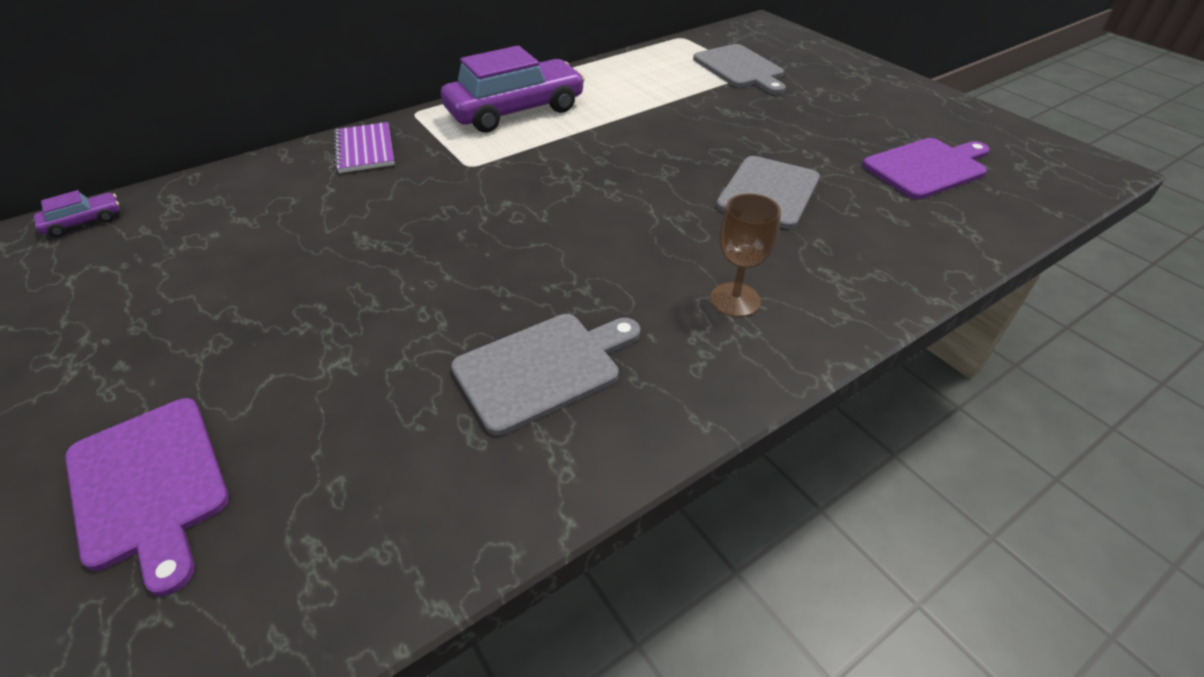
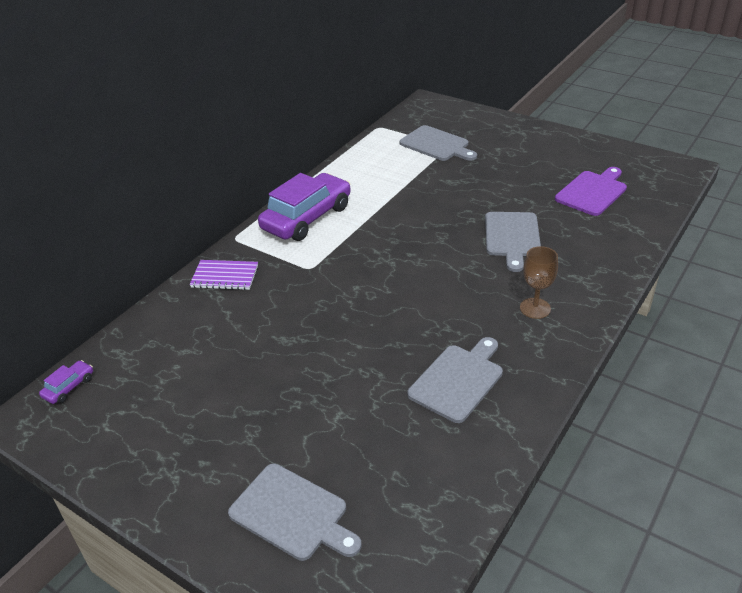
camera: 20 degrees left, 5 degrees down
purple cutting board [65,398,229,596] -> grey cutting board [228,464,362,561]
purple notebook [334,122,395,173] -> purple notebook turned 45 degrees counterclockwise [190,260,258,290]

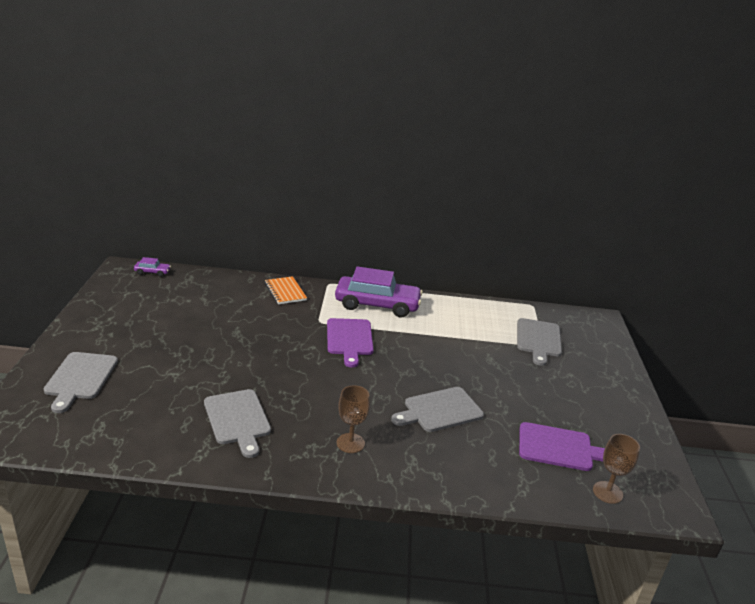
camera: 55 degrees right, 10 degrees down
purple notebook [190,260,258,290] -> orange notebook [265,276,307,304]
grey cutting board [407,337,503,423] -> grey cutting board turned 60 degrees clockwise [204,389,271,458]
none -> purple cutting board [327,318,374,368]
none -> brown goblet [593,434,640,504]

